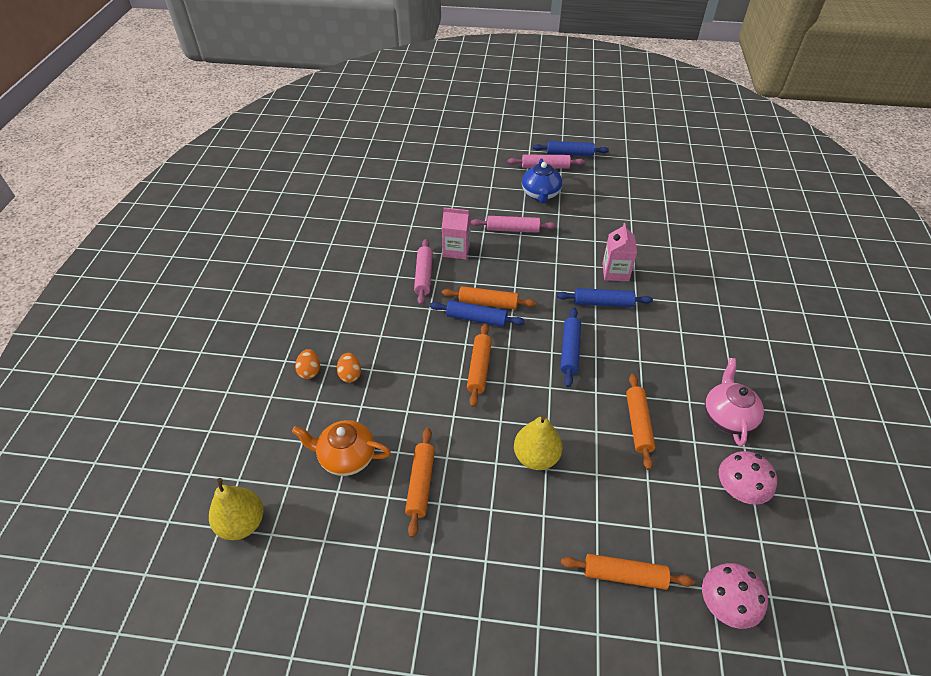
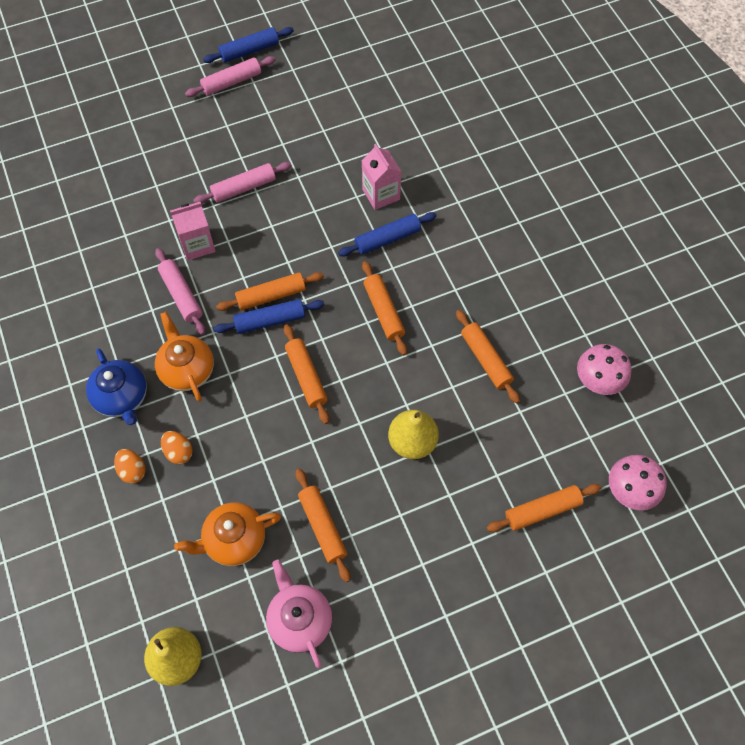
camera: 30 degrees left, 15 degrees up
blue teapot [522,159,562,203] -> blue teapot moved to [86,348,147,425]
blue rolling pin [560,308,581,387] -> orange rolling pin [362,261,407,355]
pink teapot [705,358,764,447] -> pink teapot moved to [266,560,332,668]
none -> orange teapot [155,312,214,402]

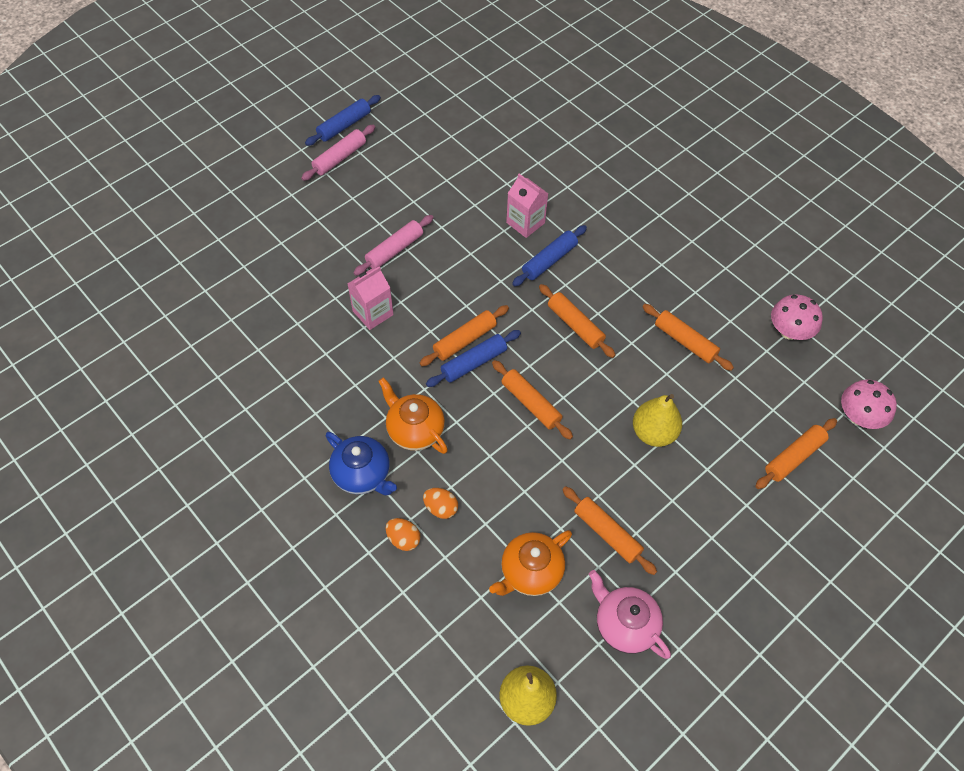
camera: 20 degrees left, 5 degrees down
pink rolling pin [155,248,205,335] -> none

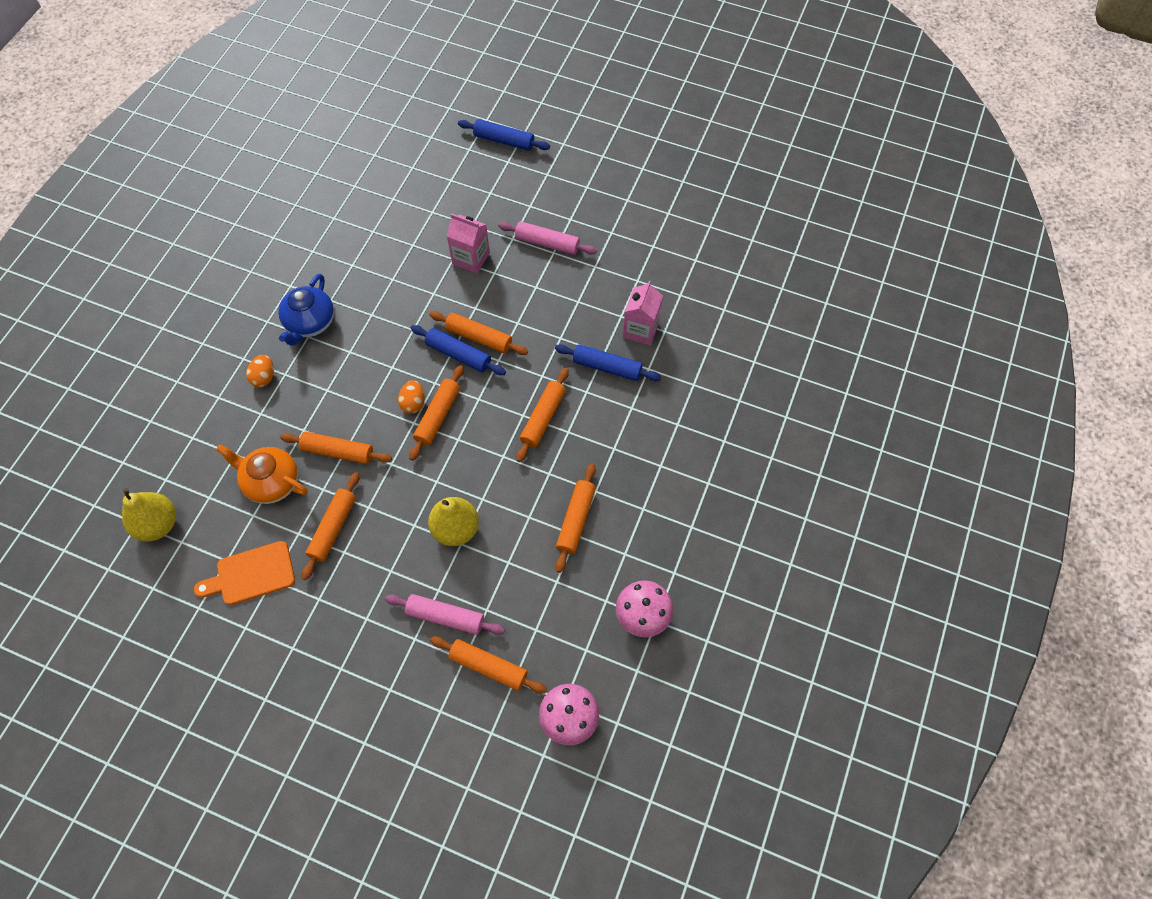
camera: 65 degrees right, 5 degrees up
pink rolling pin [301,125,375,181] -> pink rolling pin moved to [385,594,505,635]
blue rolling pin [305,95,381,146] -> blue rolling pin moved to [458,119,550,151]
orange teapot [378,377,448,454] -> none
orange egg [423,488,458,519] -> orange egg moved to [398,380,425,414]
pink teapot [589,570,671,659] -> orange cutting board [194,541,295,605]
none -> orange rolling pin [280,431,392,464]

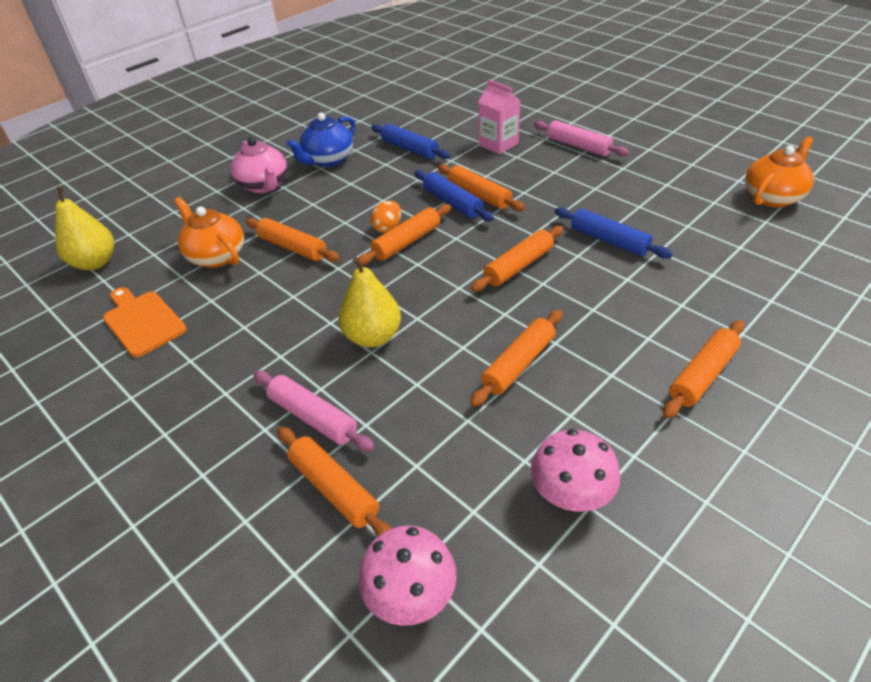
camera: 25 degrees right, 20 degrees down
orange cutting board [194,541,295,605] -> orange cutting board turned 45 degrees clockwise [103,287,187,357]
orange egg [246,355,274,387] -> pink teapot [231,137,287,193]
orange rolling pin [301,472,359,580] -> orange rolling pin moved to [663,320,744,418]
blue rolling pin [458,119,550,151] -> blue rolling pin moved to [371,124,450,159]
pink carton [623,281,663,345] -> none
none -> orange teapot [745,137,814,207]

